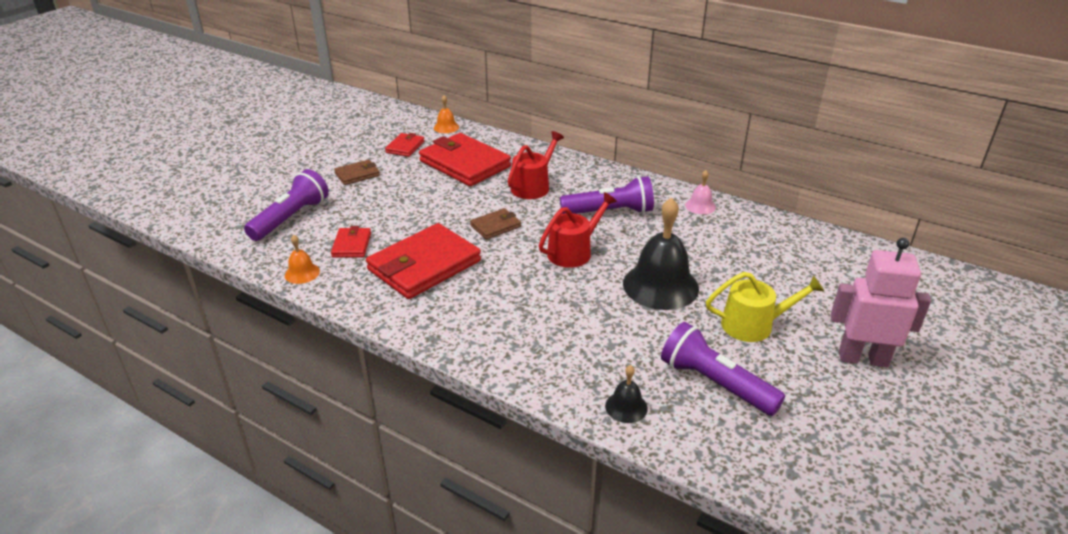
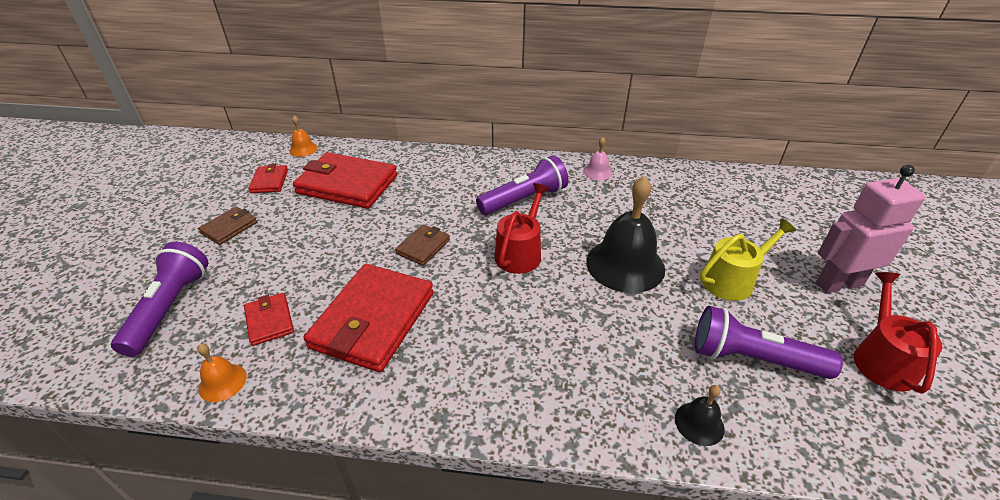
camera: 25 degrees left, 5 degrees up
red watering can [508,131,564,199] -> red watering can moved to [854,272,942,394]

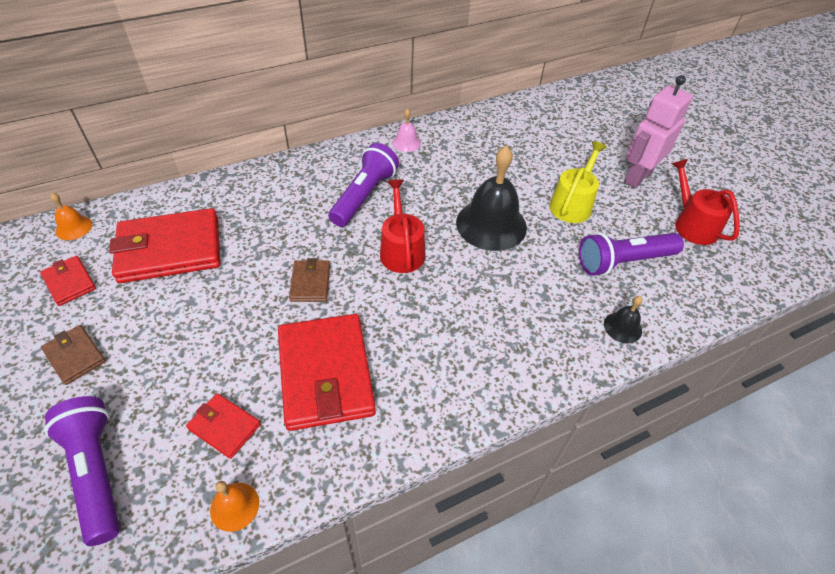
camera: 35 degrees left, 10 degrees up
brown wallet [198,207,258,245] -> brown wallet turned 45 degrees counterclockwise [41,325,106,385]

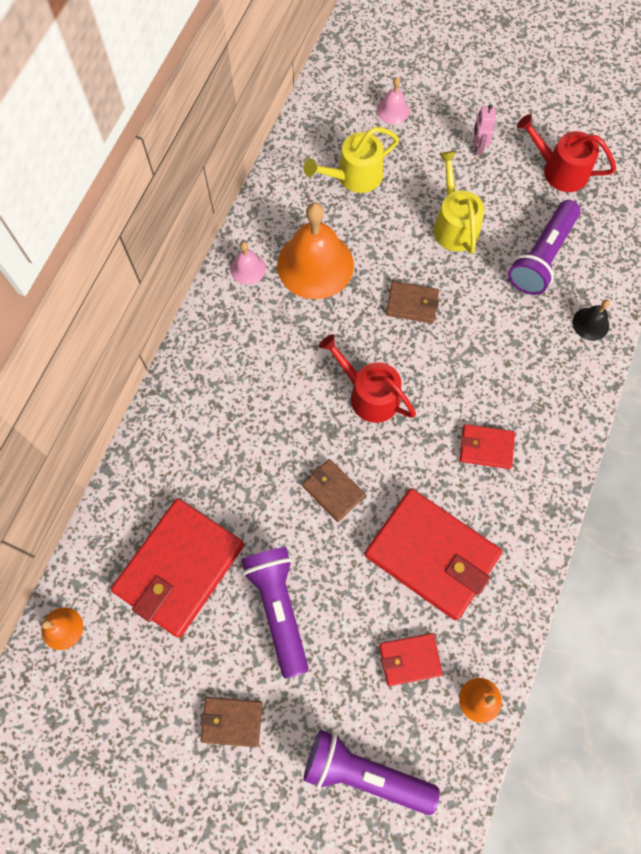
camera: 40 degrees left, 20 degrees up
red wallet [40,256,96,306] -> red wallet moved to [460,424,515,469]
purple flashlight [329,143,399,227] -> purple flashlight moved to [241,547,309,679]
black bell [456,145,527,251] -> brown wallet [386,281,439,323]
pink robot [624,75,693,188] -> pink robot [474,104,496,155], size x0.48
none -> orange bell [277,202,354,299]
none -> yellow watering can [303,127,399,193]
none -> pink bell [377,77,410,124]

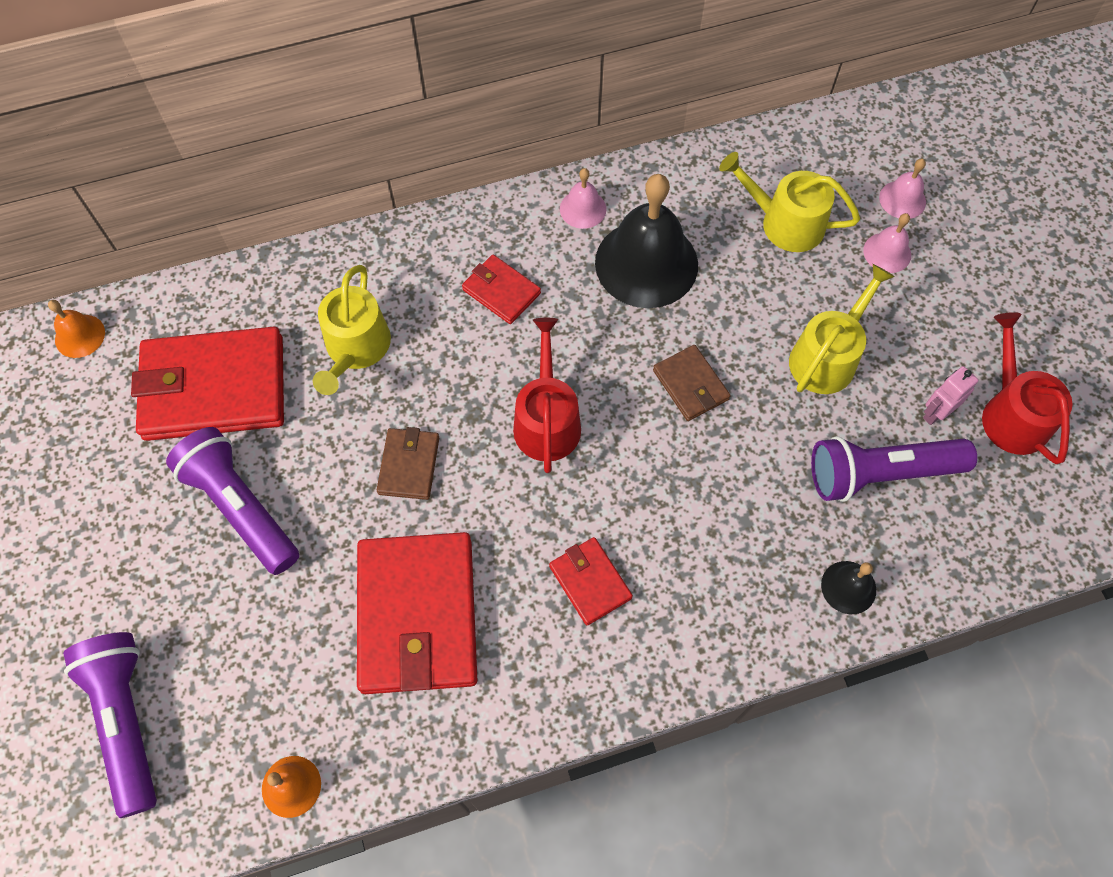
camera: 50 degrees right, 5 degrees down
brown wallet [200,697,262,747] -> none
purple flashlight [241,547,309,679] -> purple flashlight turned 75 degrees counterclockwise [166,427,299,575]
orange bell [277,202,354,299] -> black bell [595,174,698,308]
red wallet [379,633,443,686] -> red wallet moved to [462,255,541,324]
pink robot [474,104,496,155] -> pink robot moved to [923,366,978,425]
none -> yellow watering can [313,265,391,395]
none -> pink bell [863,213,911,273]

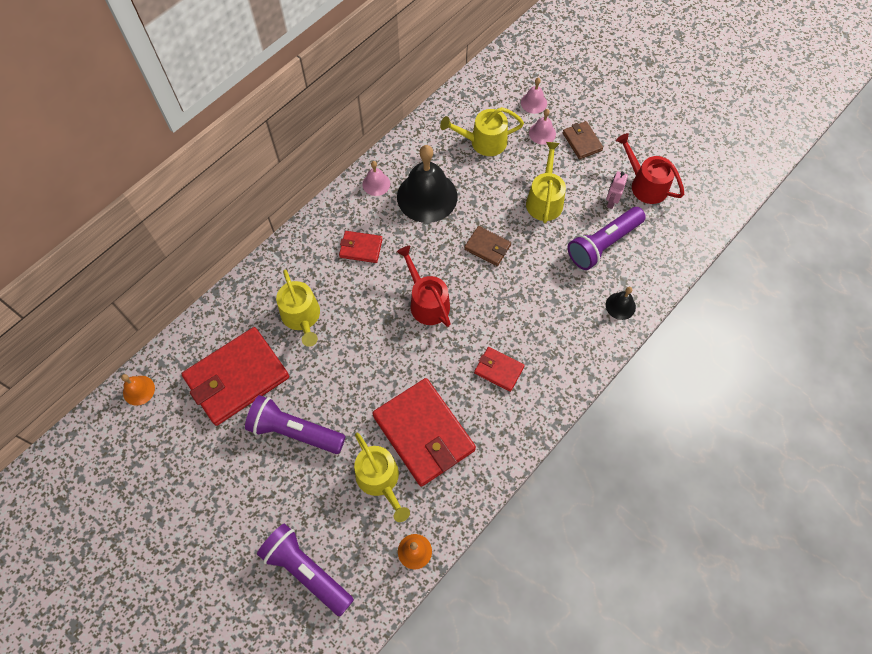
camera: 30 degrees left, 0 degrees up
brown wallet [377,427,439,500] -> brown wallet moved to [563,121,603,159]
none -> yellow watering can [354,433,410,522]

